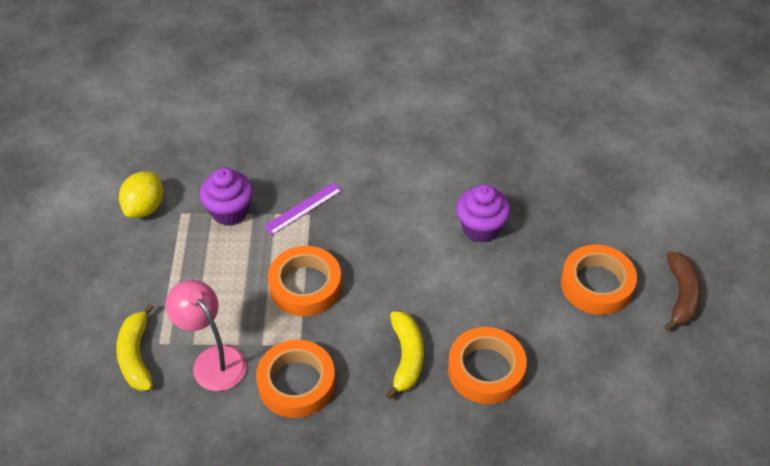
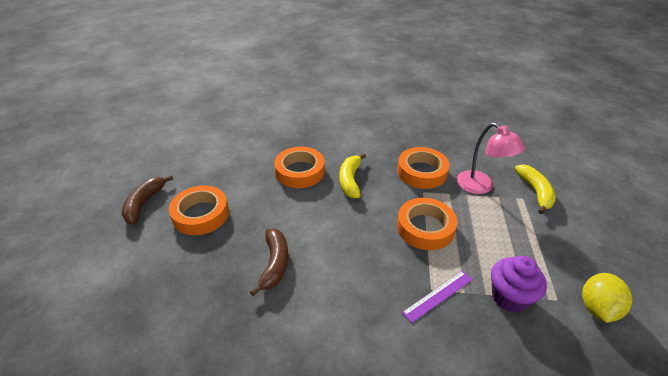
camera: 175 degrees left, 10 degrees down
purple cupcake [456,184,510,243] -> brown banana [250,229,288,296]

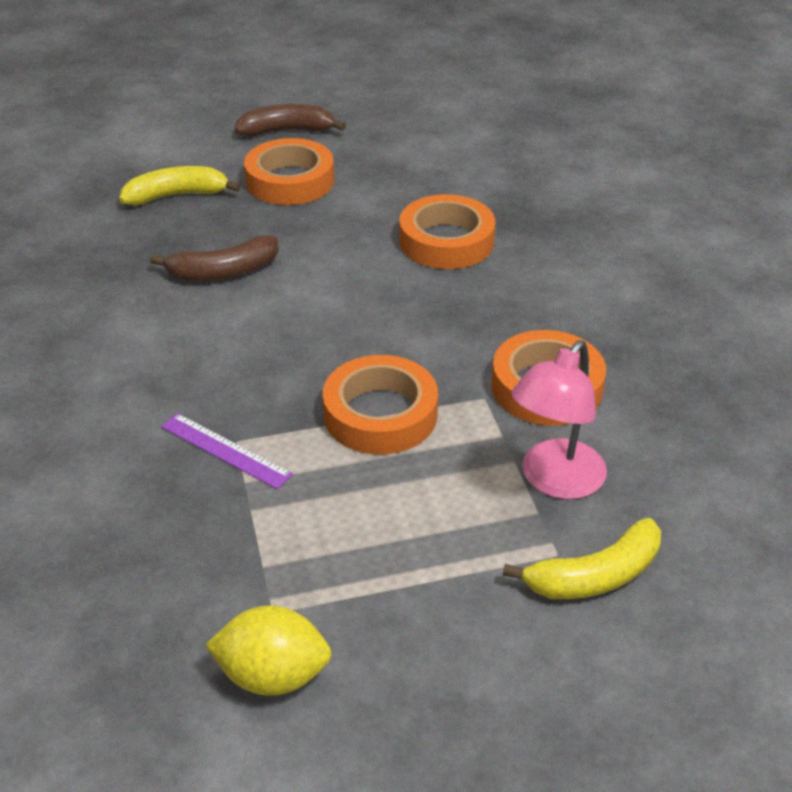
camera: 70 degrees right, 0 degrees up
yellow banana [339,153,366,198] -> yellow banana moved to [119,166,241,205]
purple cupcake [491,256,547,313] -> none

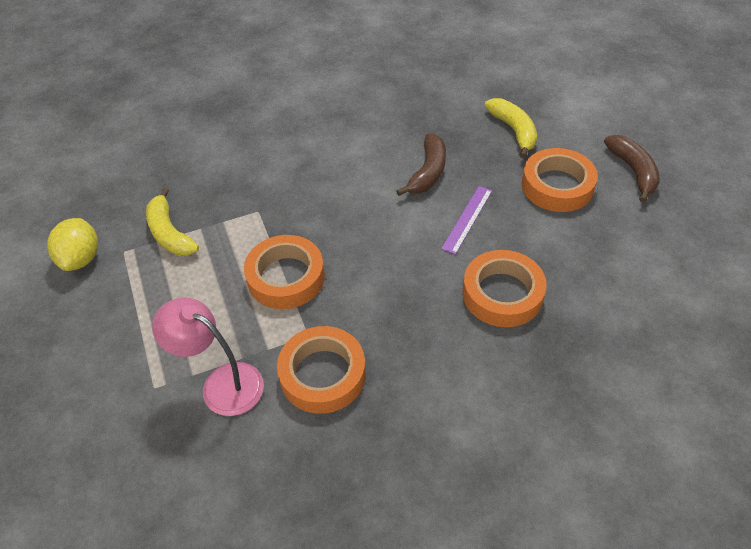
camera: 85 degrees right, 10 degrees up
brown banana [150,235,279,281] -> brown banana turned 135 degrees counterclockwise [396,134,446,196]
purple ruler [161,413,293,489] -> purple ruler moved to [441,186,492,255]
yellow banana [503,518,661,599] -> yellow banana moved to [146,187,199,256]

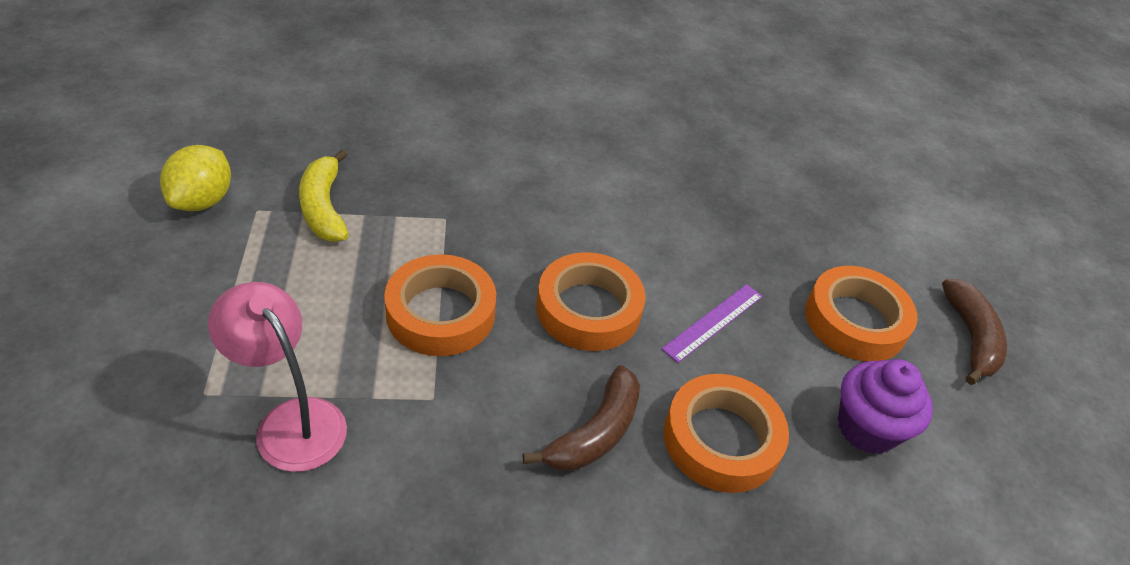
camera: 10 degrees right, 5 degrees down
orange tape [277,326,366,414] -> orange tape moved to [536,252,646,351]
brown banana [396,134,446,196] -> brown banana moved to [523,365,640,471]
yellow banana [485,98,537,158] -> none
none -> purple cupcake [838,359,933,454]

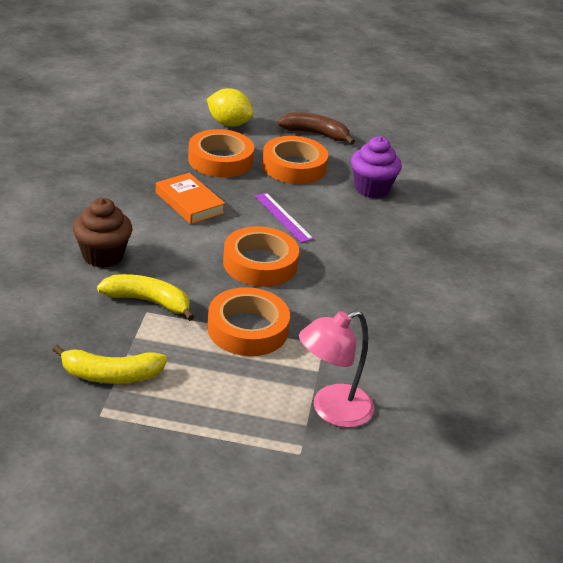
camera: 75 degrees left, 10 degrees down
yellow lemon [160,145,231,211] -> yellow lemon moved to [207,88,254,127]
brown banana [523,365,640,471] -> none
orange tape [664,374,789,493] -> orange tape moved to [188,129,254,178]
none -> brown cupcake [73,198,133,268]
none -> yellow banana [97,274,195,321]
none -> orange book [156,173,225,224]

